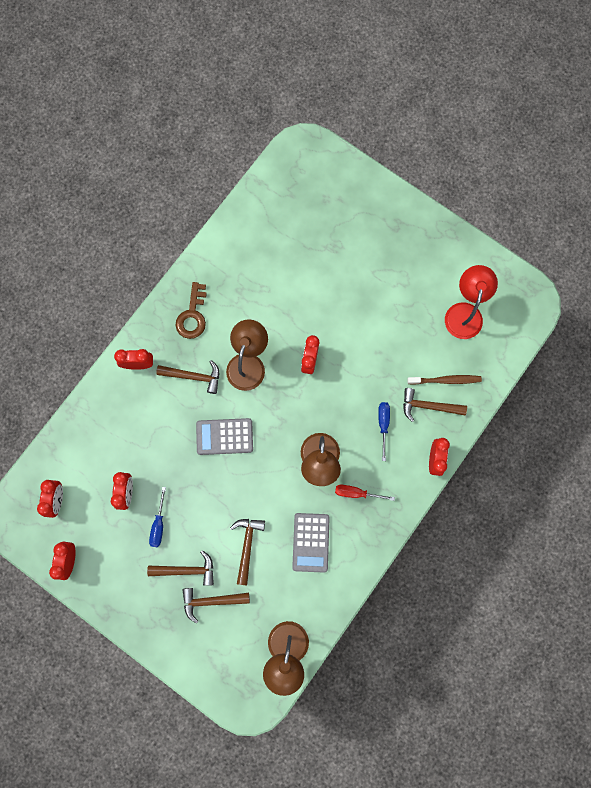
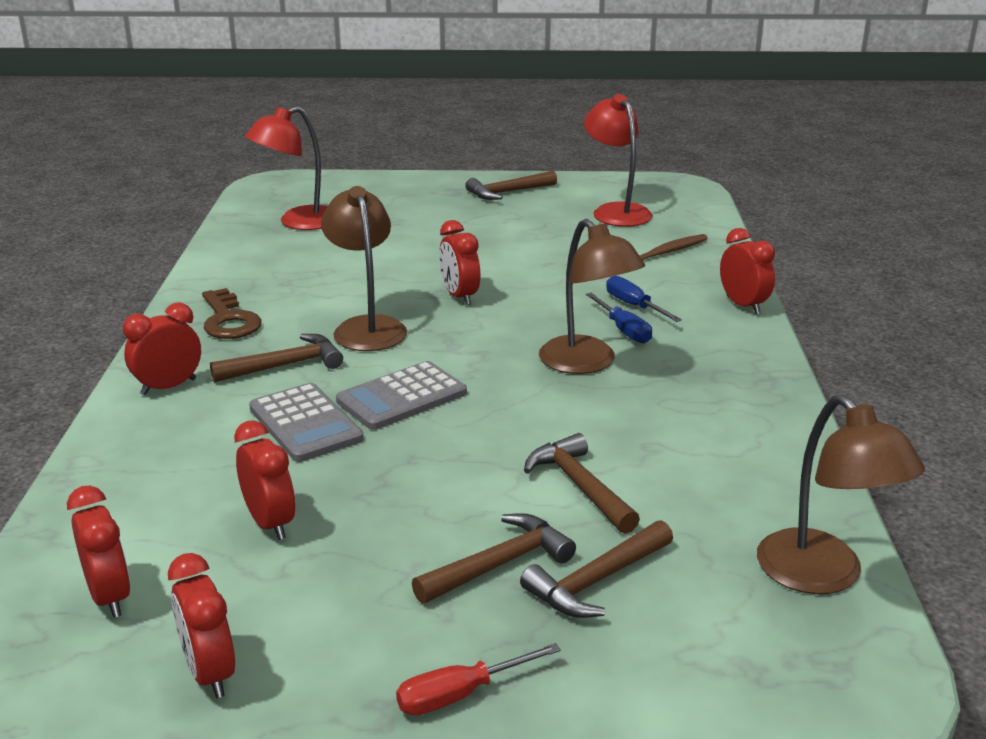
camera: 35 degrees left, 50 degrees down
blue screwdriver [149,487,166,547] -> blue screwdriver moved to [586,293,652,343]
grey calculator [292,513,330,573] -> grey calculator moved to [249,383,364,462]
red screwdriver [335,485,395,501] -> red screwdriver moved to [396,643,561,715]
brown hammer [403,388,467,422] -> brown hammer moved to [465,171,557,200]
none -> red lamp [245,106,328,230]

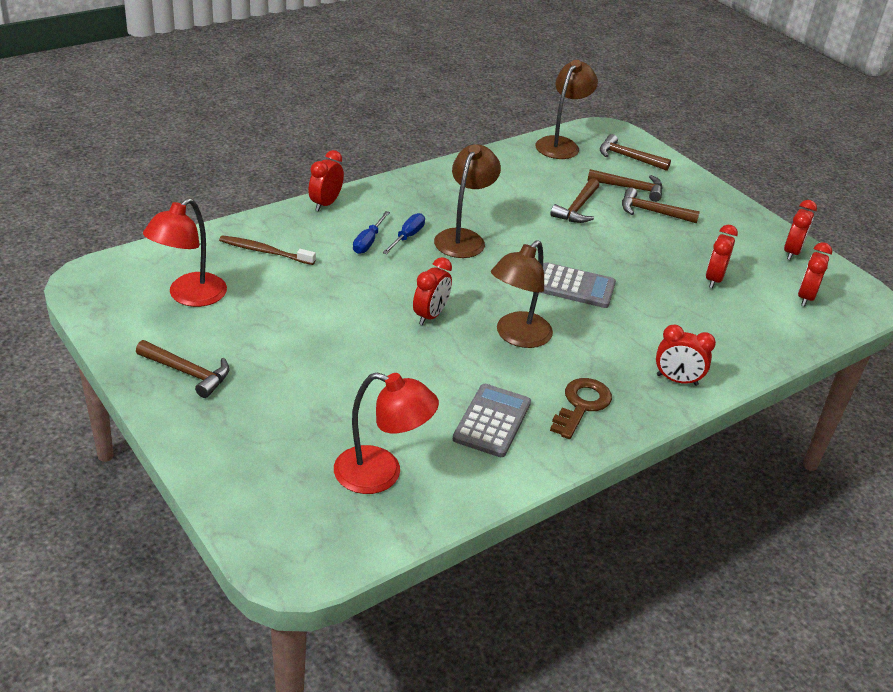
camera: 130 degrees left, 10 degrees up
brown hammer [210,334,343,382] -> brown hammer moved to [600,134,671,171]
grey calculator [249,383,364,462] -> grey calculator moved to [453,384,531,457]
red screwdriver [396,643,561,715] -> none

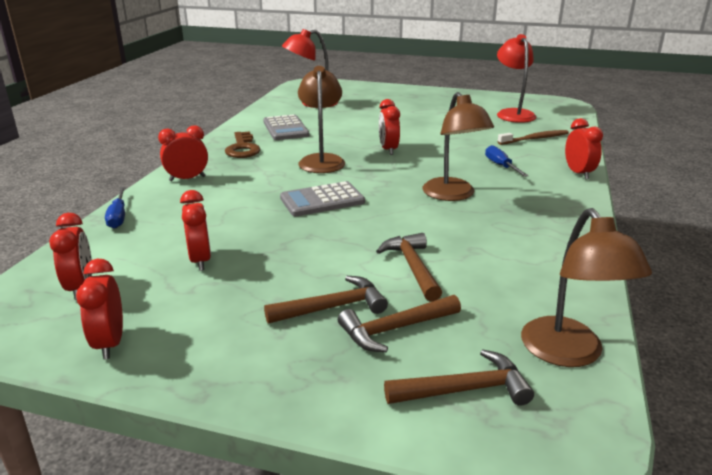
camera: 145 degrees right, 10 degrees down
brown hammer [136,340,230,398] -> none
blue screwdriver [382,213,425,254] -> blue screwdriver moved to [105,187,126,229]

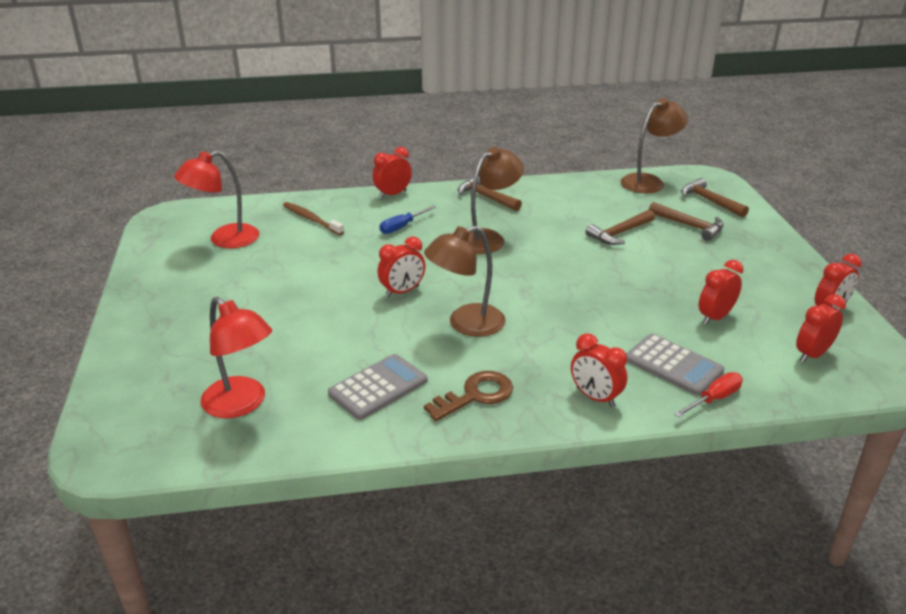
camera: 115 degrees left, 5 degrees up
blue screwdriver [105,187,126,229] -> red screwdriver [674,372,743,417]
brown hammer [264,276,388,324] -> brown hammer moved to [458,177,522,211]
grey calculator [280,181,365,216] -> grey calculator moved to [626,334,725,396]

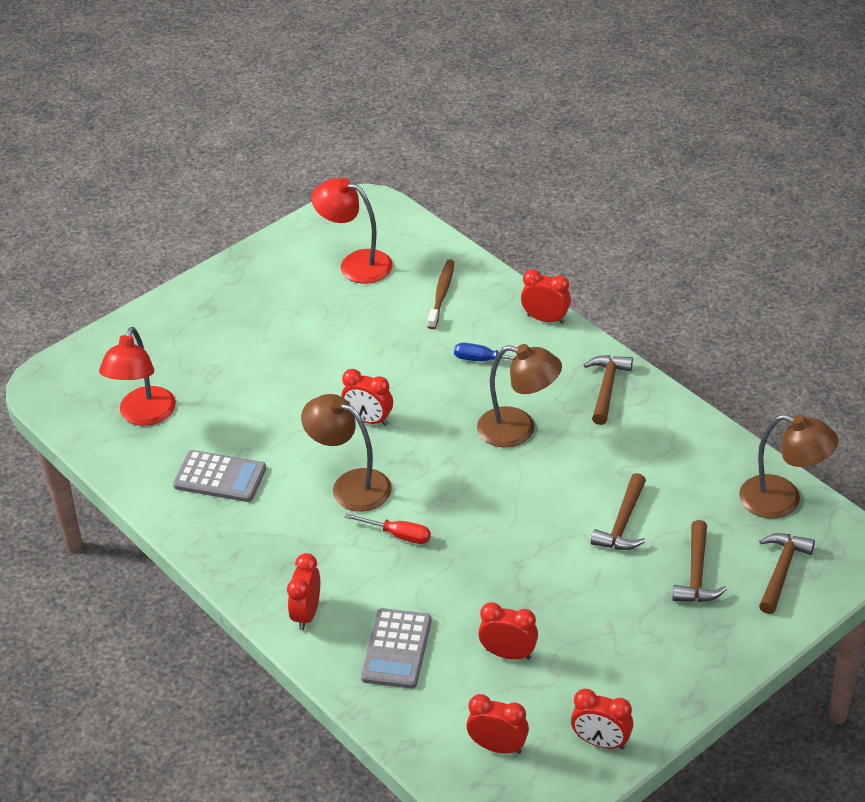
camera: 60 degrees right, 10 degrees up
brown key [424,371,513,421] -> none
brown hammer [585,209,655,245] -> brown hammer turned 90 degrees counterclockwise [591,473,646,550]
red screwdriver [674,372,743,417] -> red screwdriver moved to [344,513,431,544]

